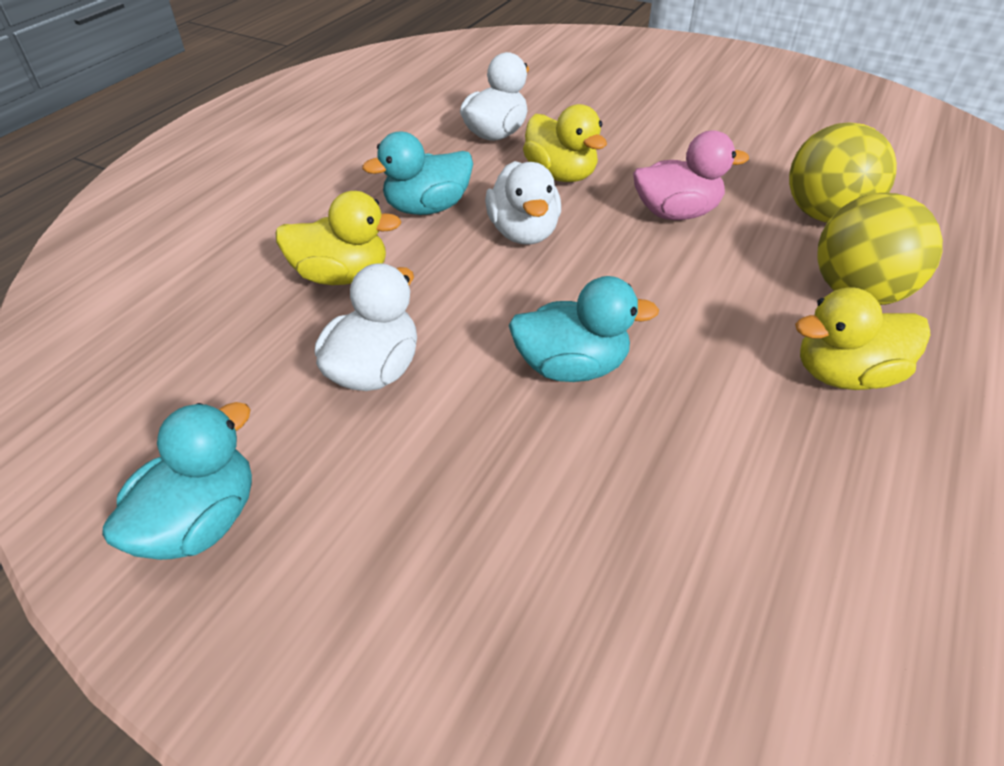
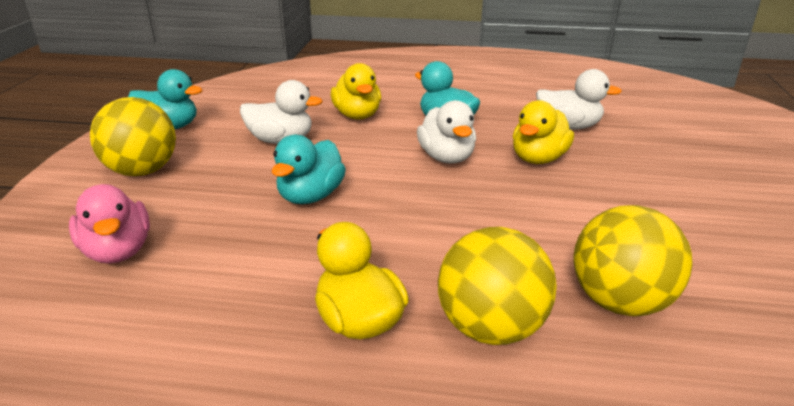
camera: 70 degrees right, 15 degrees down
white duck [485,161,561,245] -> white duck turned 75 degrees counterclockwise [417,100,476,164]
turquoise duck [509,276,659,382] -> turquoise duck turned 45 degrees clockwise [272,135,346,204]
pink duck [633,131,749,220] -> pink duck moved to [69,184,150,264]
none -> yellow ball [90,97,176,176]

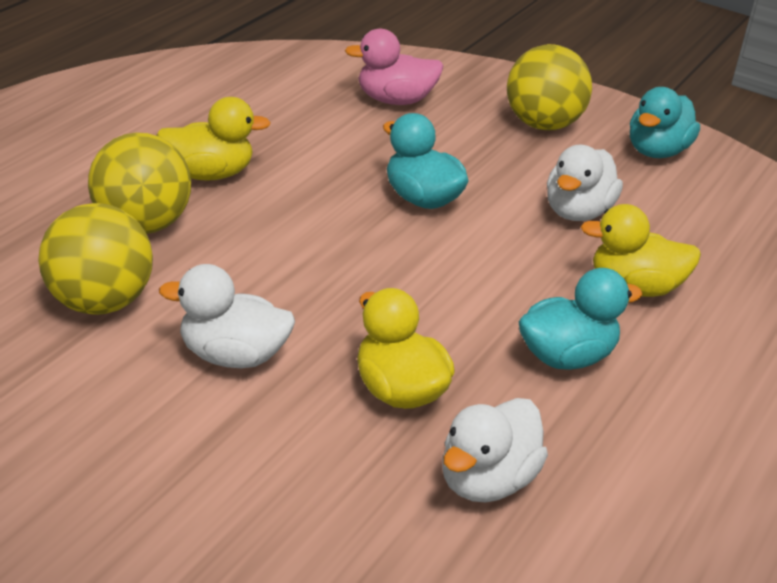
camera: 110 degrees right, 5 degrees up
white duck [417,100,476,164] -> white duck moved to [159,264,295,368]

